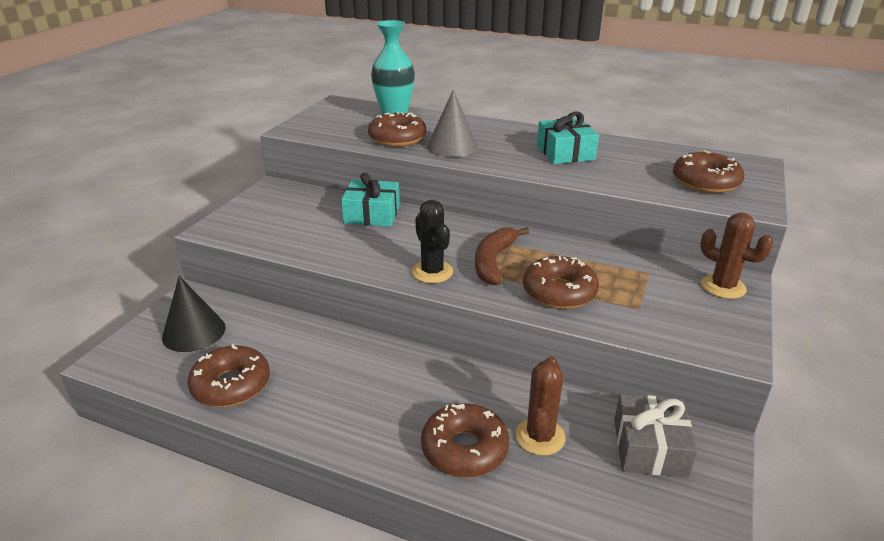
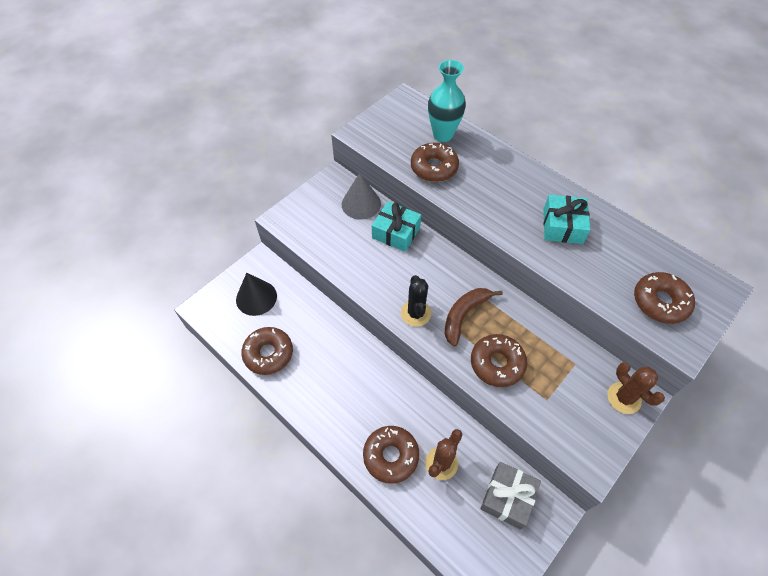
camera: 20 degrees right, 25 degrees up
grey cone [427,90,478,157] -> grey cone moved to [342,173,381,220]

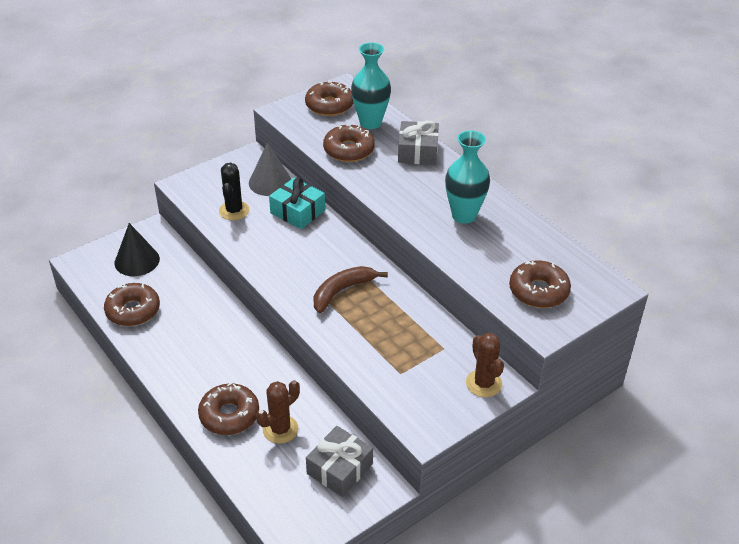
camera: 10 degrees right, 15 degrees down
black cactus [401,275,431,327] -> black cactus moved to [219,162,249,220]
brown donut [471,334,527,387] -> brown donut moved to [305,82,354,116]
turquoise gift [543,195,590,244] -> turquoise vase [445,130,490,224]
none -> grey gift [398,121,439,165]

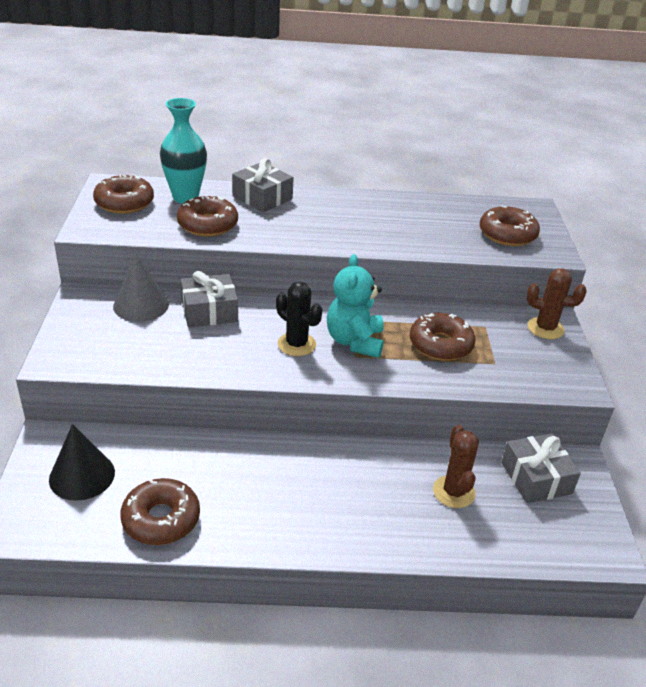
camera: 55 degrees left, 5 degrees down
brown donut [198,383,259,435] -> brown donut moved to [410,313,476,361]
black cactus [219,162,249,220] -> black cactus moved to [276,281,323,356]
turquoise gift [269,177,325,229] -> grey gift [181,271,238,327]
brown banana [313,266,388,313] -> turquoise teddy bear [327,254,384,358]
turquoise vase [445,130,490,224] -> none

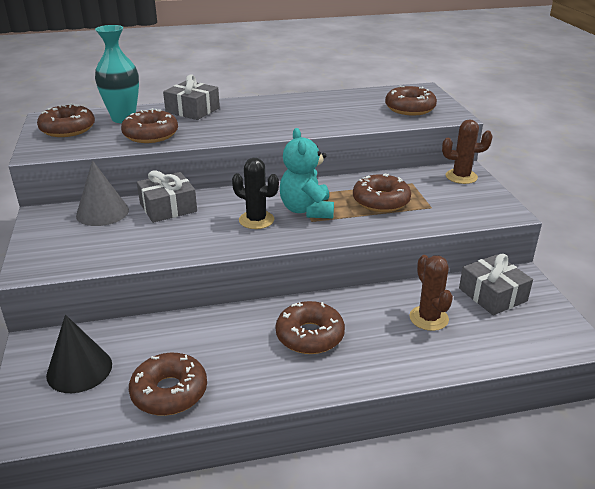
camera: 10 degrees left, 5 degrees down
none -> brown donut [276,301,345,354]

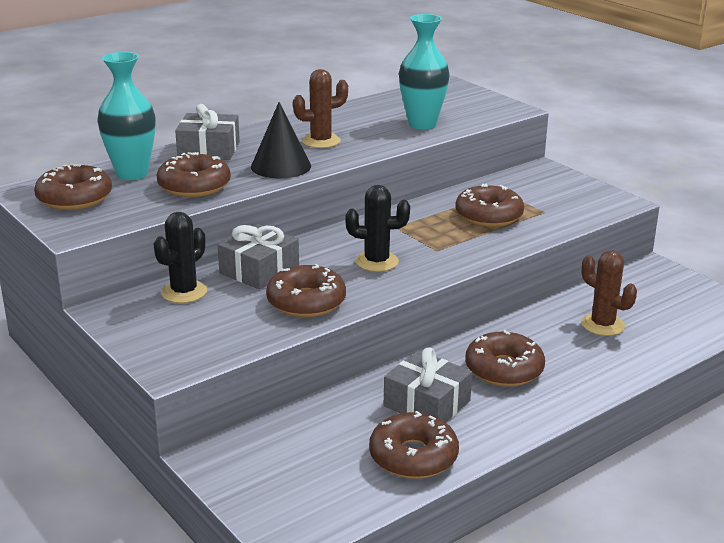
camera: 25 degrees left, 5 degrees down
black cone [46,315,112,393] -> black cone moved to [251,102,311,179]
grey cone [76,160,129,226] -> black cactus [154,212,207,303]
turquoise teddy bear [280,128,334,218] -> none
brown donut [385,86,437,115] -> brown donut moved to [266,264,346,317]
brown cactus [442,119,493,184] -> brown cactus moved to [293,69,348,148]
grey gift [459,253,533,315] -> grey gift moved to [384,347,472,423]
none -> turquoise vase [399,14,450,129]

